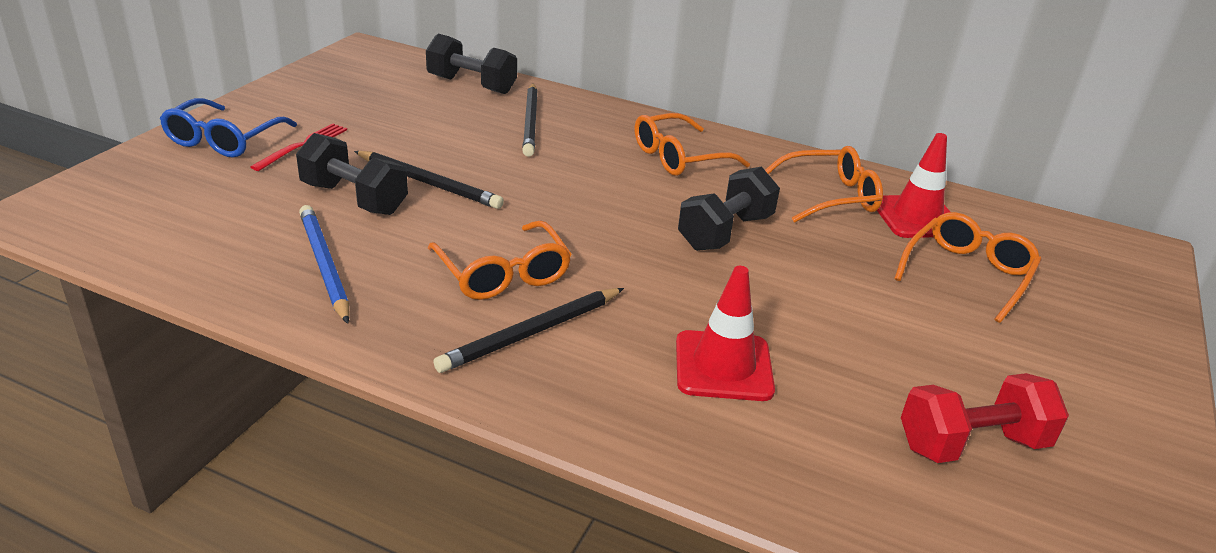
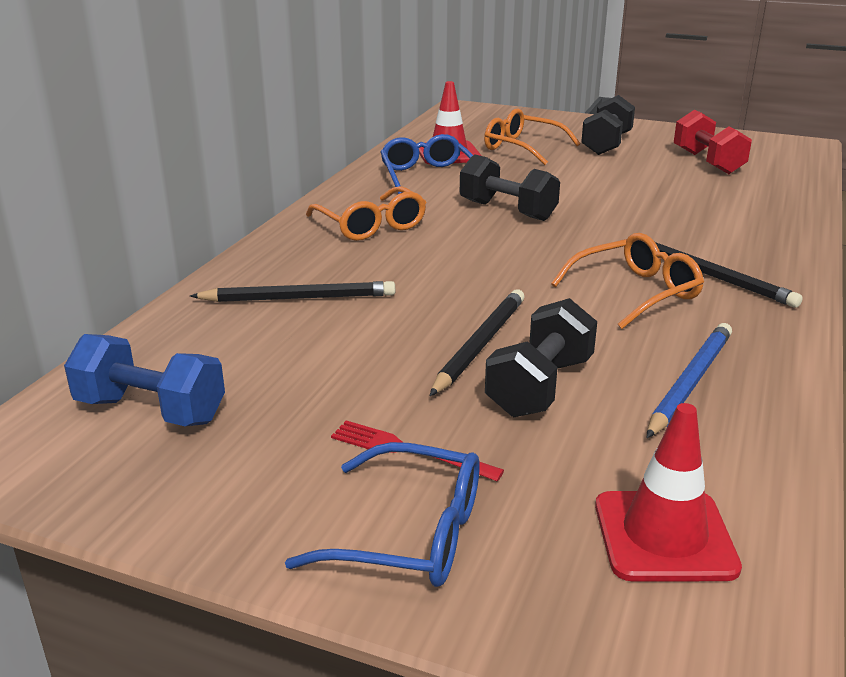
camera: 90 degrees left, 5 degrees down
blue pencil [299,205,349,324] -> blue pencil turned 150 degrees clockwise [647,323,732,438]
black dumbbell [426,34,517,94] -> black dumbbell moved to [581,95,635,155]
red traffic cone [676,266,775,401] -> red traffic cone moved to [595,403,742,582]
orange glasses [765,146,883,223] -> blue glasses [380,134,473,194]
none -> blue dumbbell [64,334,225,426]

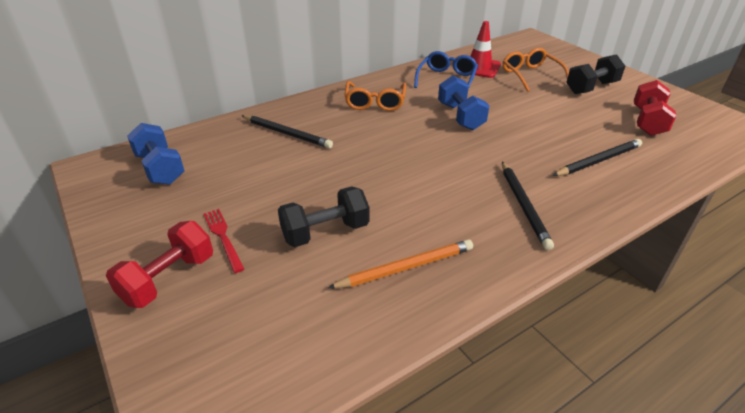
camera: 35 degrees right, 10 degrees up
blue glasses [285,442,479,587] -> red dumbbell [106,221,213,308]
black pencil [430,289,525,396] -> black pencil moved to [553,139,642,176]
black dumbbell [460,154,560,221] -> blue dumbbell [438,75,489,130]
orange glasses [551,233,704,329] -> none
red traffic cone [595,403,742,582] -> none
blue pencil [647,323,732,438] -> orange pencil [328,240,473,288]

